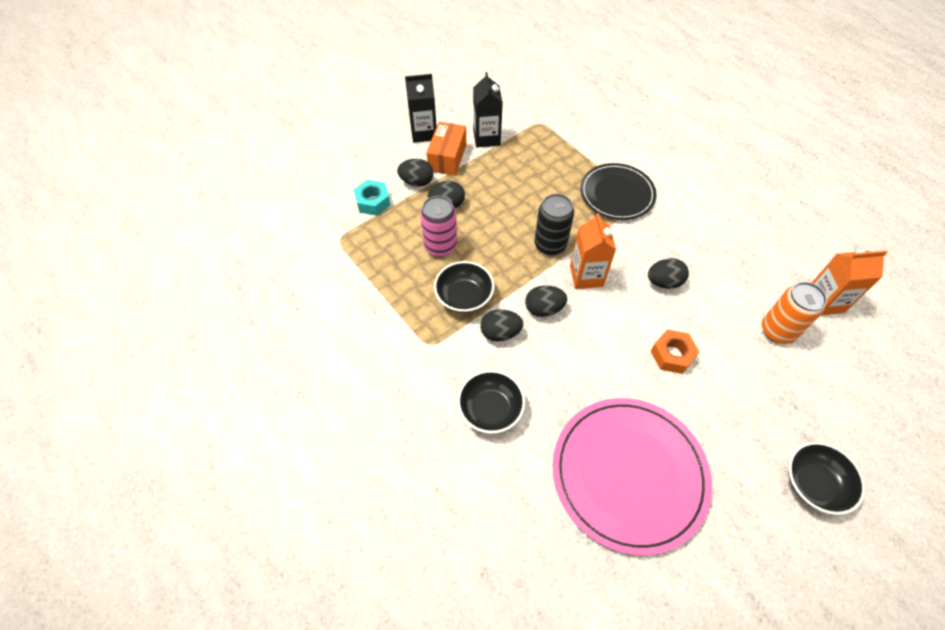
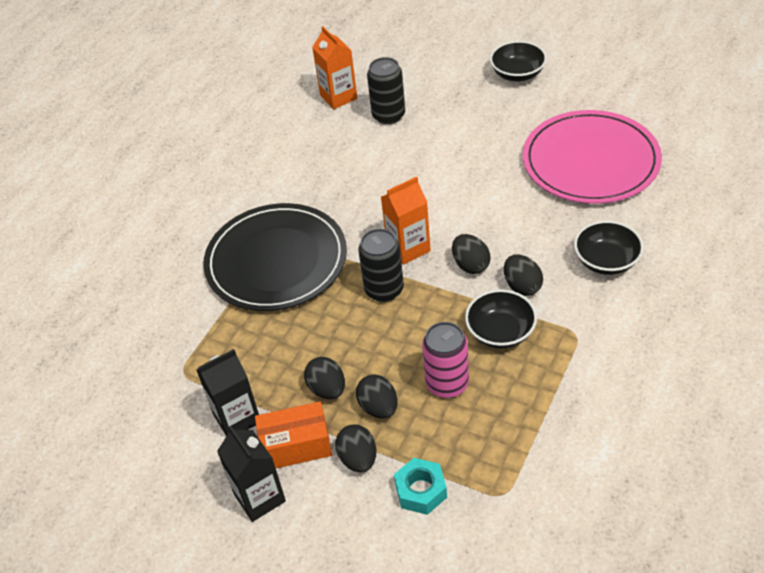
camera: 110 degrees left, 10 degrees down
black plate [580,163,657,220] -> black plate [203,203,347,311], size x1.55
black egg [648,258,689,289] -> black egg moved to [304,357,345,399]
orange nut [651,329,699,374] -> none
orange can [762,282,827,344] -> black can [367,57,405,124]

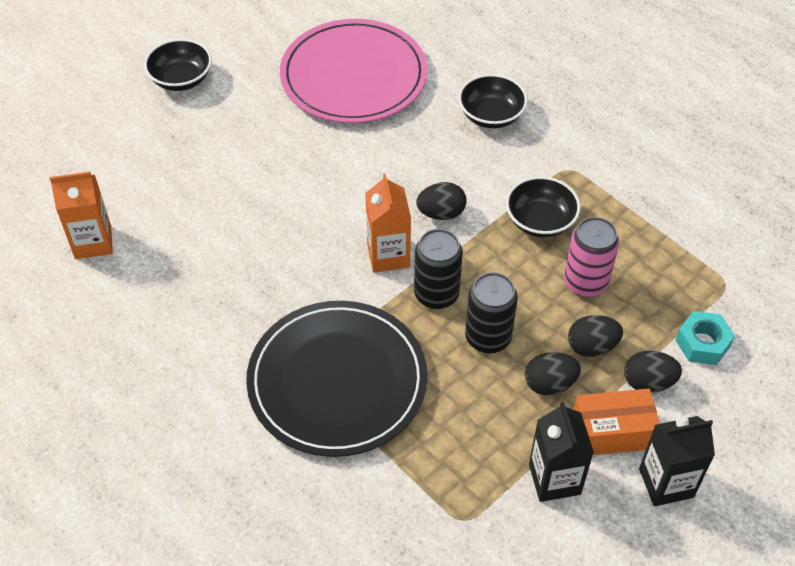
camera: 75 degrees left, 5 degrees up
orange box [255,402,332,468] -> orange box turned 75 degrees clockwise [573,389,660,455]
black can [367,57,405,124] -> black can moved to [465,272,518,353]
black egg [504,255,543,296] -> none

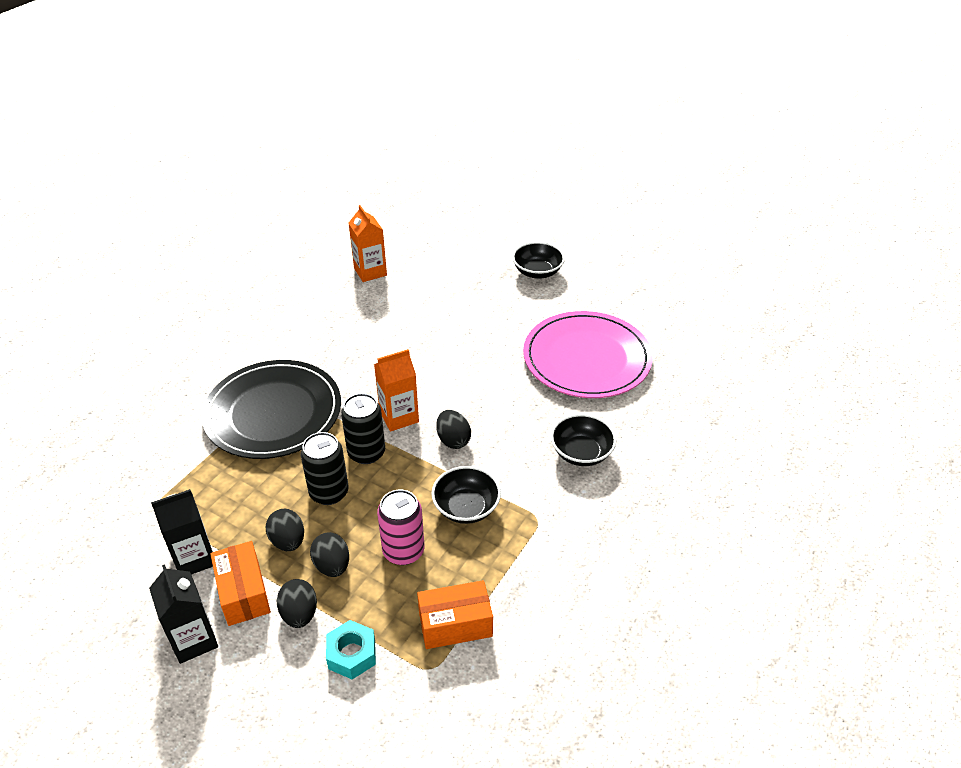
camera: 75 degrees right, 10 degrees down
none -> orange box [417,580,493,649]

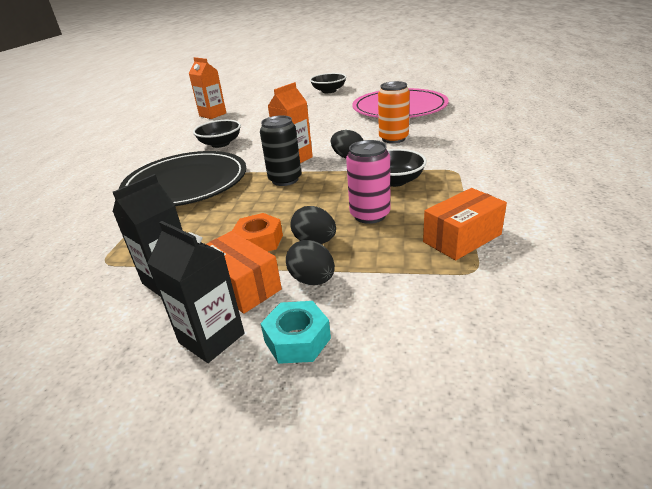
camera: 20 degrees left, 10 degrees down
black egg [266,509,304,551] -> orange nut [232,213,283,252]
black can [301,432,349,505] -> none
turquoise nut [326,620,376,679] -> turquoise nut moved to [260,301,331,364]
black bowl [551,414,616,466] -> black bowl moved to [193,120,241,148]
none -> orange can [378,81,410,143]

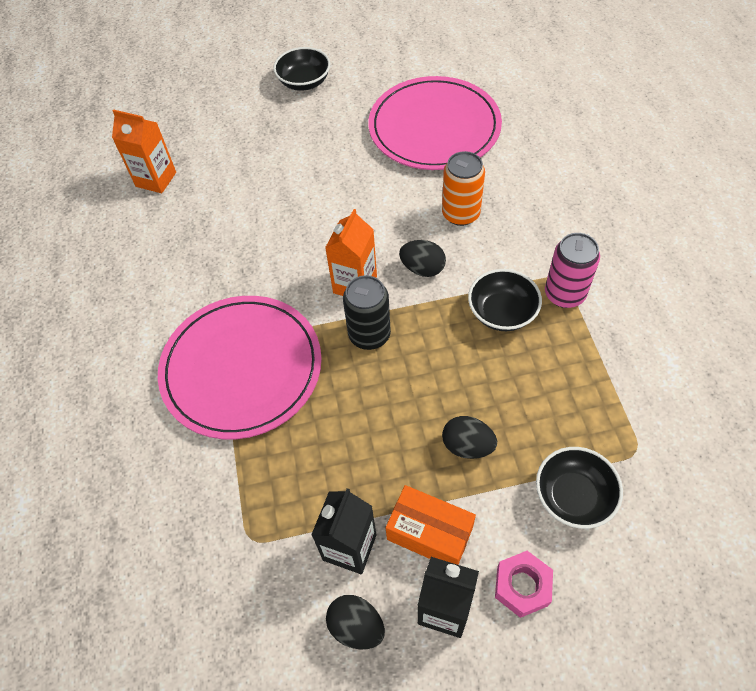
camera: 20 degrees left, 25 degrees up
black plate [119,151,246,206] -> pink plate [158,296,322,439]
black bowl [193,120,241,148] -> black bowl moved to [536,447,623,529]
orange nut [232,213,283,252] -> none
turquoise nut [260,301,331,364] -> pink nut [495,551,553,618]
black egg [286,240,335,285] -> black egg moved to [326,595,385,649]
pink can [346,140,390,224] -> pink can moved to [545,233,600,308]
orange box [423,188,507,260] -> none

